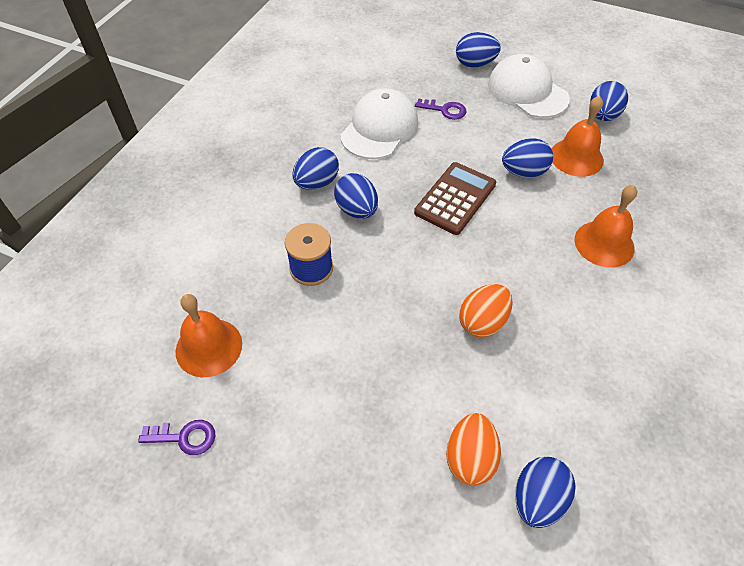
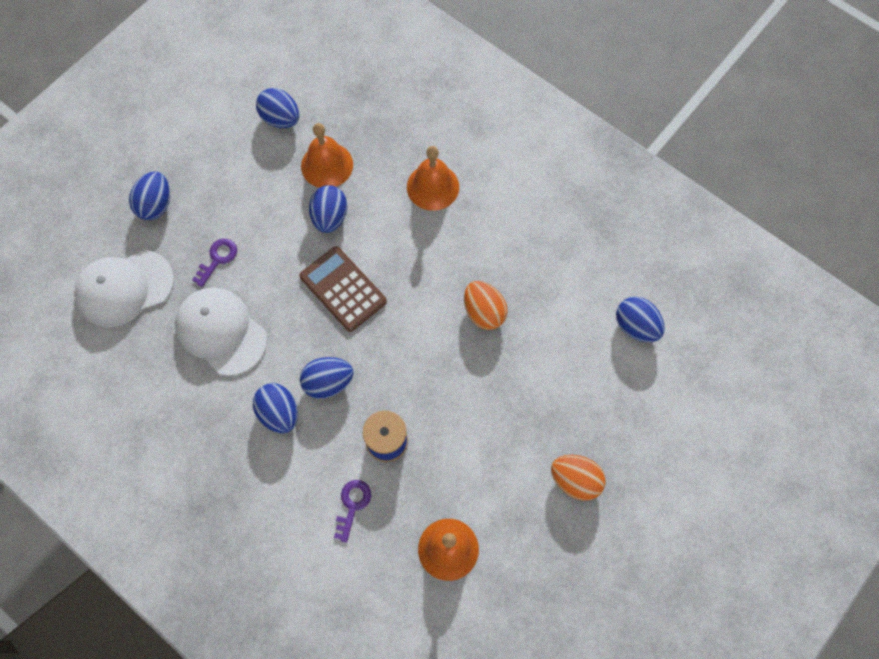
camera: 75 degrees left, 15 degrees up
purple key [138,420,215,455] -> purple key moved to [334,480,371,543]
orange egg [446,413,501,486] -> orange egg moved to [551,455,605,501]
white cap [488,54,570,118] -> white cap moved to [74,250,174,327]

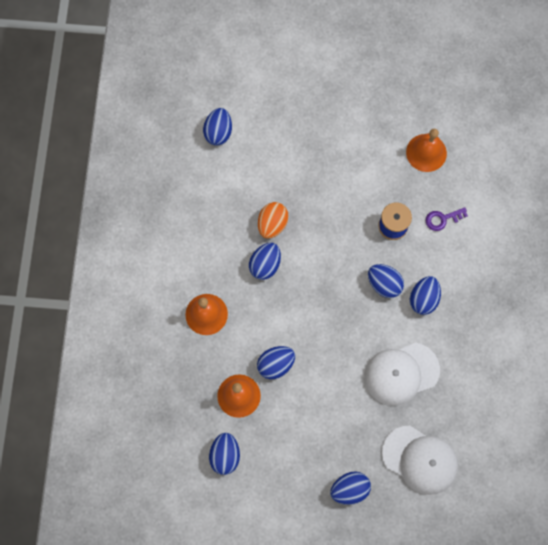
camera: 125 degrees left, 5 degrees up
white cap [175,288,267,376] -> white cap turned 60 degrees clockwise [365,343,440,406]
purple key [192,239,237,287] -> none
brown calculator [299,246,387,332] -> none
orange egg [551,455,605,501] -> none
none -> blue egg [249,243,281,280]

